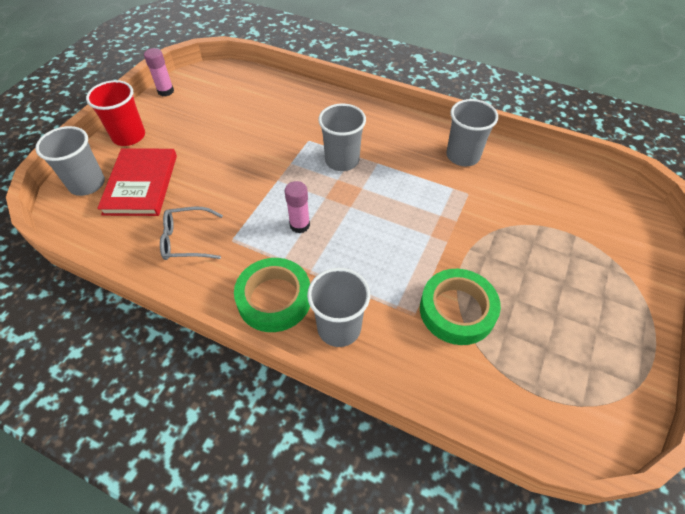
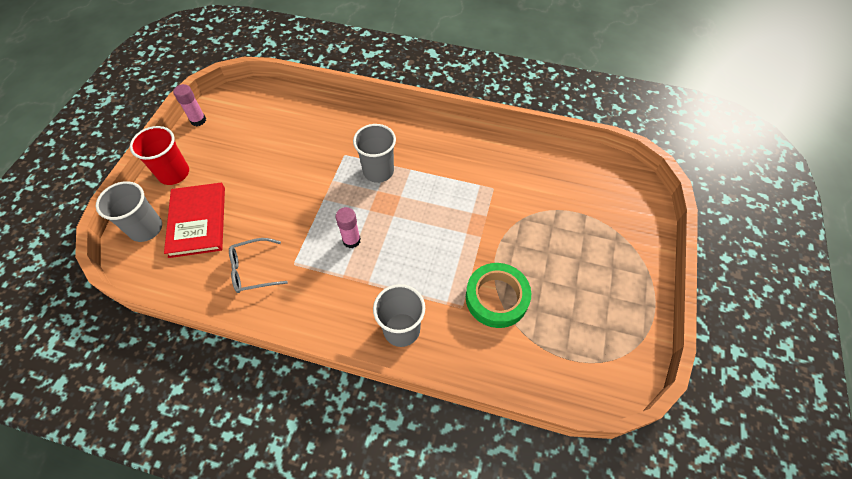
camera: 10 degrees left, 5 degrees up
green tape [234,258,310,332] -> none
grey cup [446,99,498,166] -> none

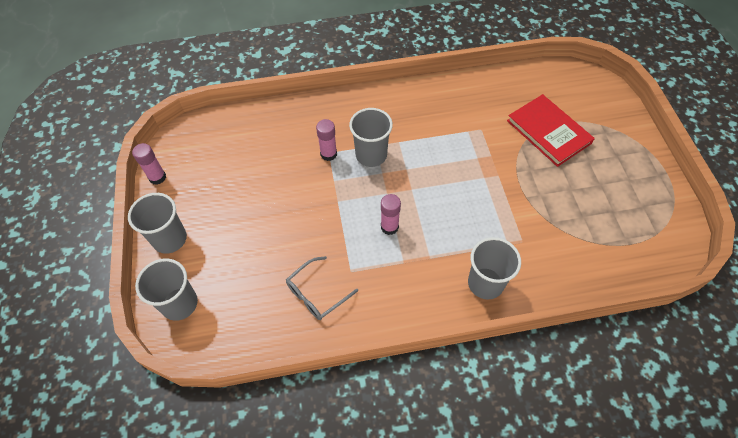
camera: 25 degrees left, 0 degrees up
red cup [130,126,189,185] -> grey cup [128,193,187,254]
red book [164,183,225,258] -> red book moved to [507,94,595,167]
green tape [466,263,531,328] -> none
none -> pink glue stick [316,119,337,161]

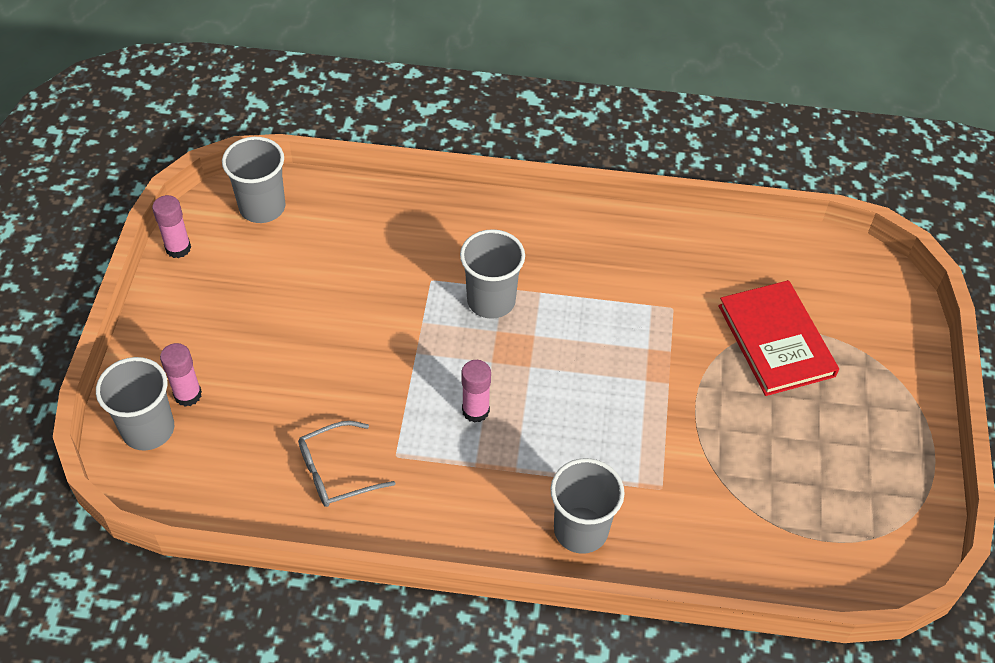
camera: 15 degrees right, 5 degrees down
grey cup [128,193,187,254] -> grey cup moved to [222,137,286,223]
pink glue stick [316,119,337,161] -> pink glue stick moved to [160,343,202,406]

